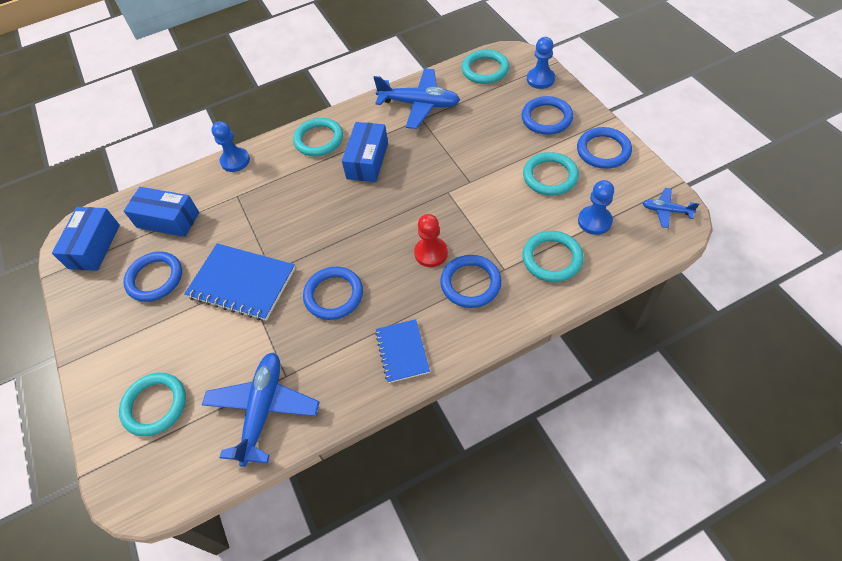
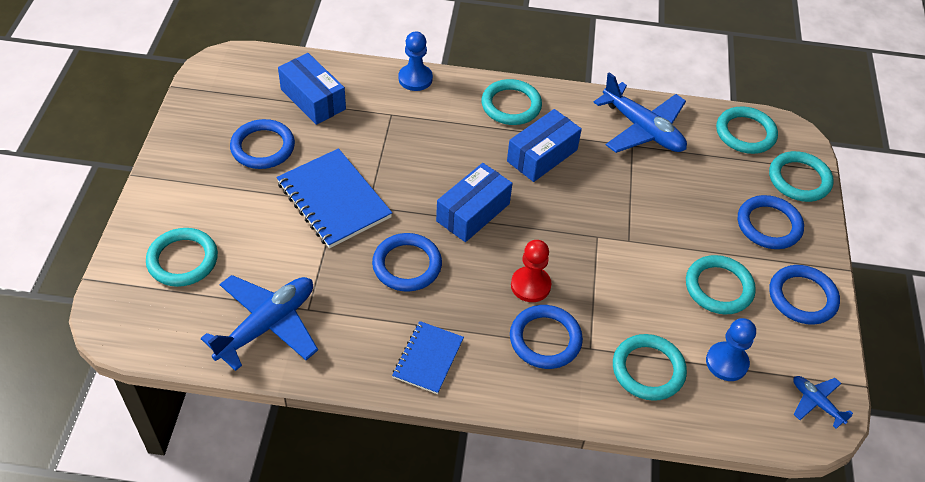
camera: 25 degrees right, 5 degrees down
blue box [52,207,120,271] -> blue box moved to [436,163,512,242]
blue pawn [527,37,555,89] -> turquoise ring [769,151,834,202]

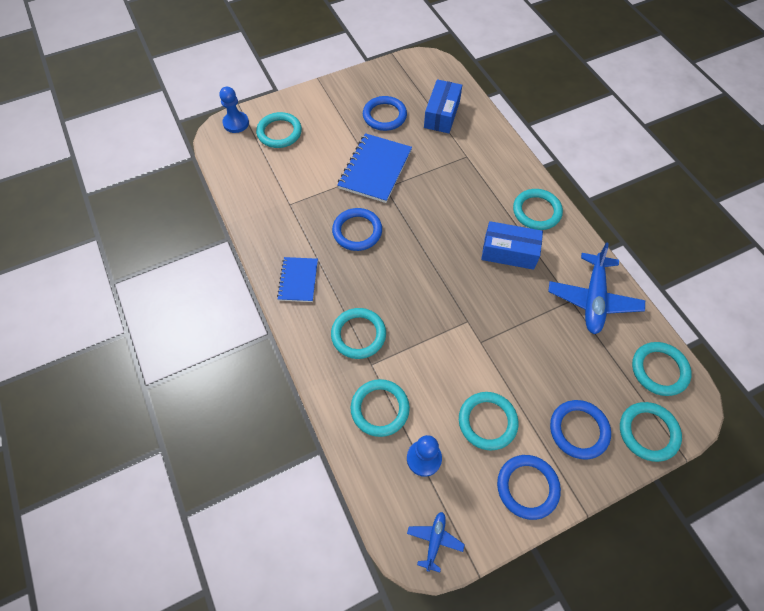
camera: 60 degrees right, 10 degrees up
blue plane [201,275,318,371] -> none
blue notebook [392,321,464,394] -> blue notebook turned 75 degrees counterclockwise [277,257,318,302]
blue pawn [399,31,433,91] -> blue pawn moved to [219,87,249,133]
blue box [436,163,512,242] -> none
blue ring [510,305,583,369] -> turquoise ring [331,308,386,359]
red pawn [511,240,551,302] -> none

